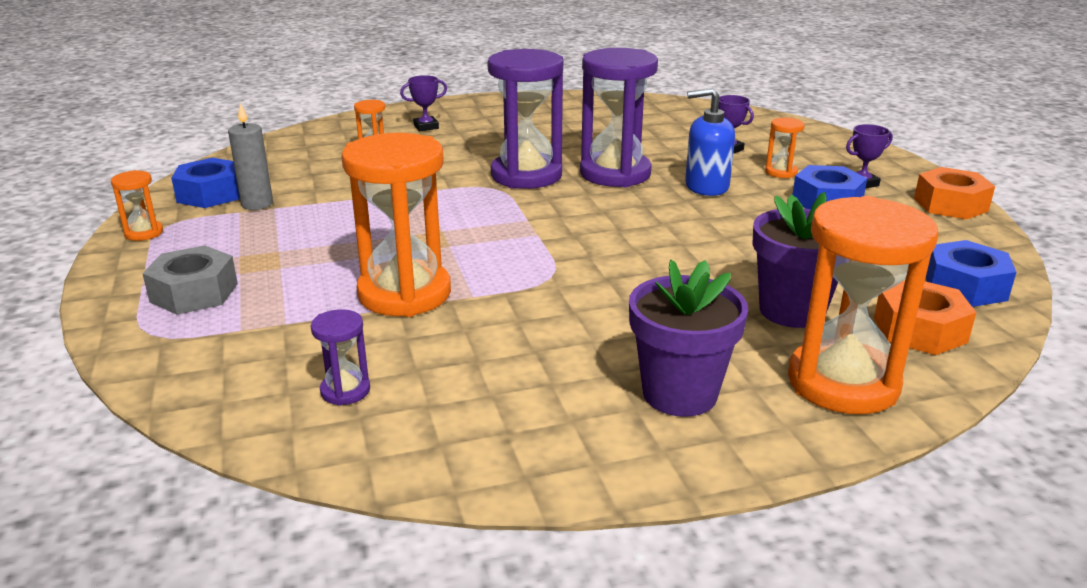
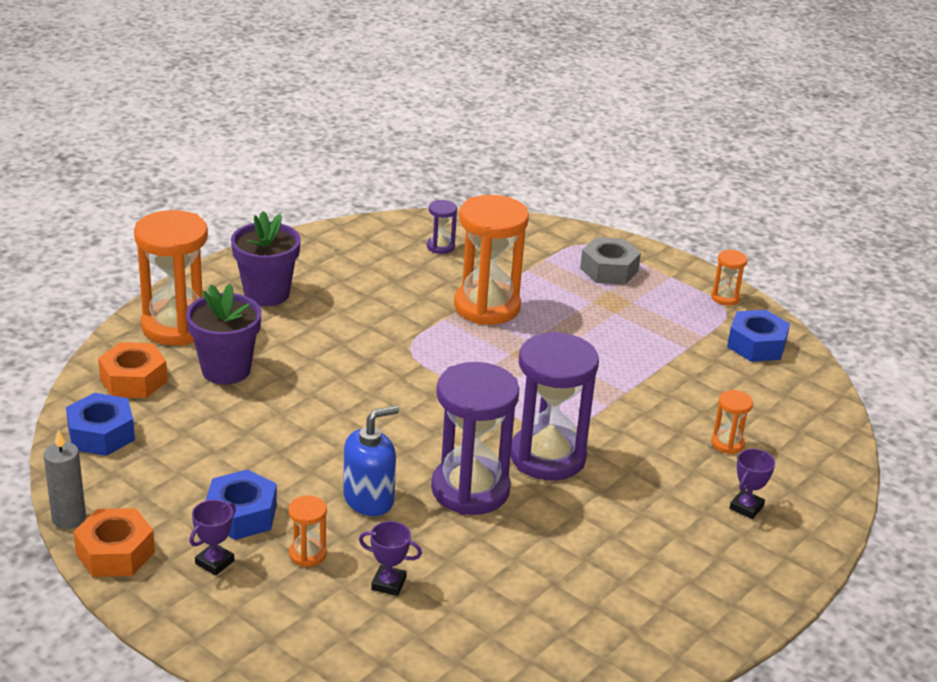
camera: 145 degrees right, 5 degrees up
grey candle [228,103,273,210] -> grey candle moved to [44,430,86,529]

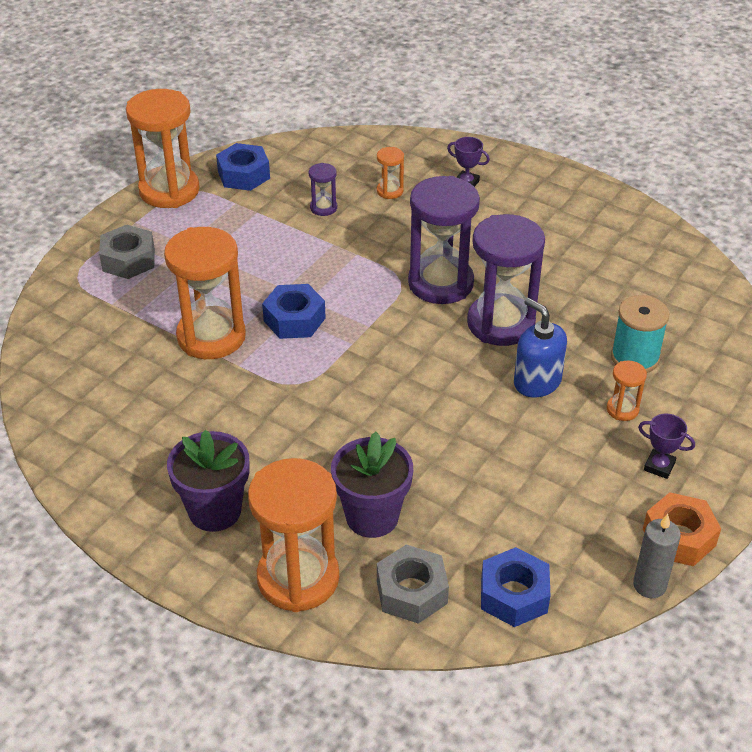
camera: 95 degrees left, 10 degrees up
orange nut [98,342,168,398] -> grey nut [377,544,449,624]
blue nut [206,469,277,540] -> blue nut moved to [262,284,326,339]
purple trophy [359,521,422,596] -> turquoise spool [611,295,669,373]
purple hourglass [427,200,457,254] -> purple hourglass moved to [309,163,337,216]
orange hourglass [711,250,748,305] -> orange hourglass [126,89,200,208], size x2.24

